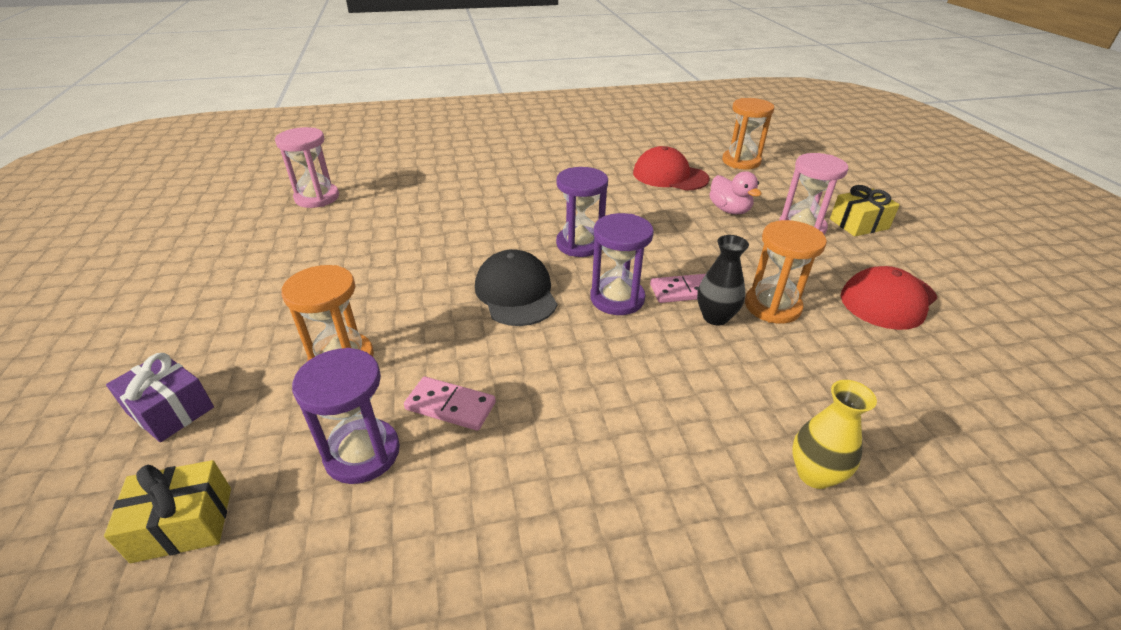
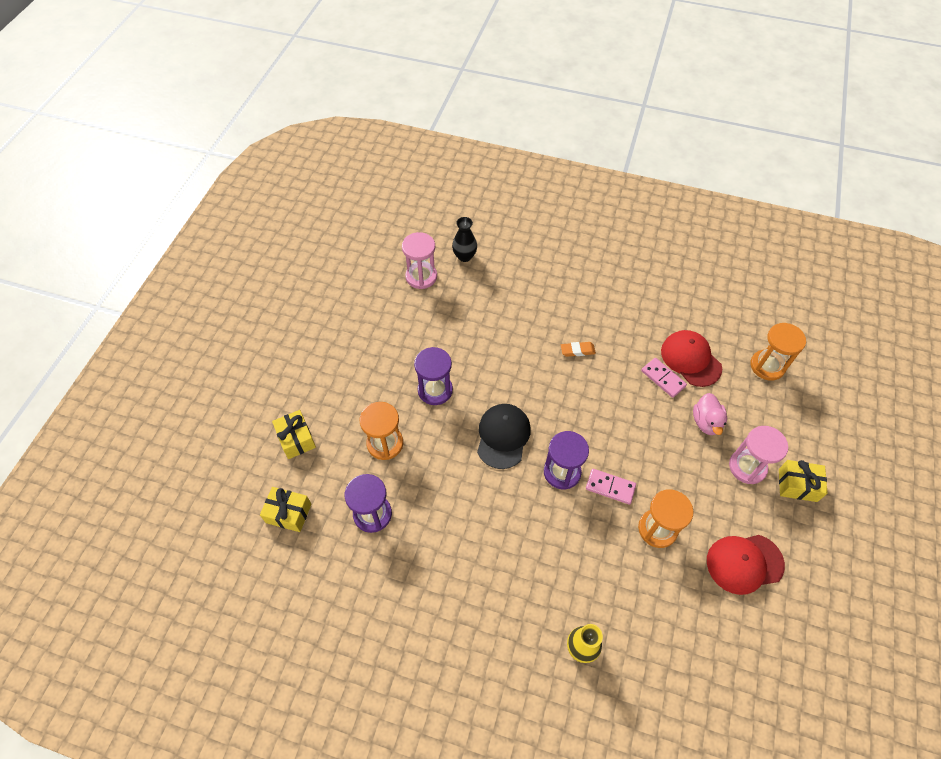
camera: 30 degrees right, 20 degrees up
purple gift [106,353,214,442] -> yellow gift [272,410,316,459]
pink domino [404,377,496,431] -> pink domino moved to [641,358,687,398]
purple hourglass [556,167,608,257] -> purple hourglass moved to [414,347,453,405]
black vase [697,235,749,325] -> black vase moved to [452,217,477,262]
none -> orange eraser [561,342,596,357]

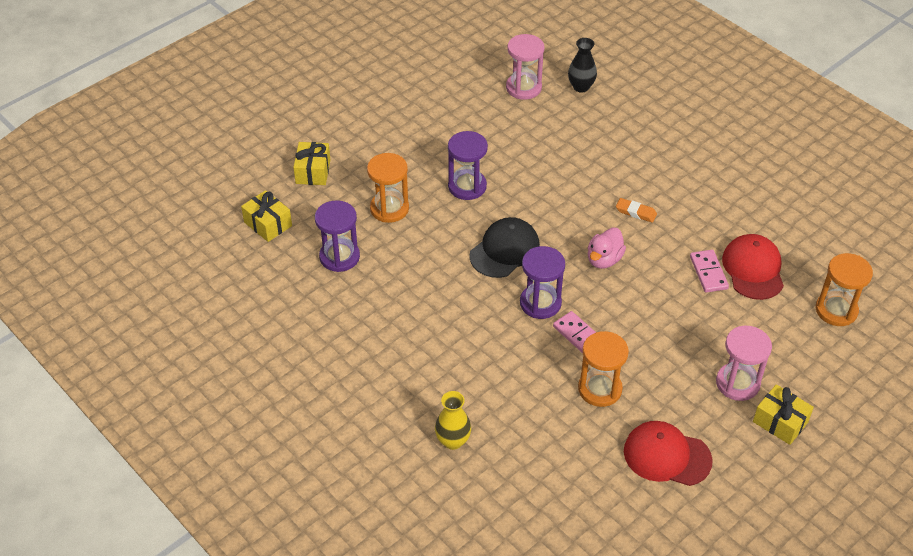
camera: 30 degrees right, 10 degrees down
pink duck [693,393,727,435] -> pink duck moved to [588,228,626,269]

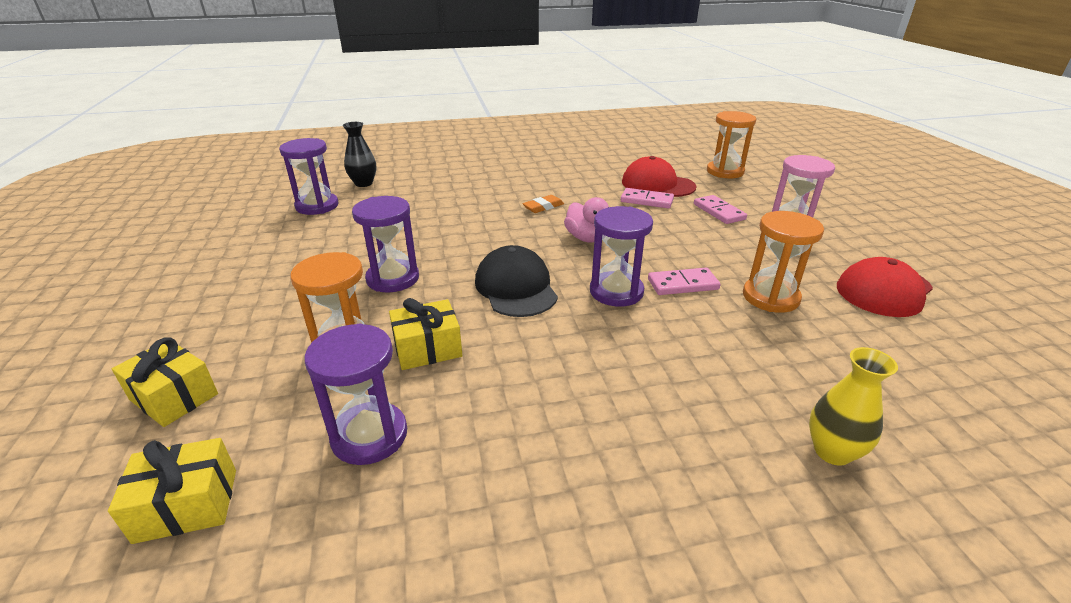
camera: 60 degrees left, 15 degrees down
pink hourglass [506,34,544,100] -> purple hourglass [279,138,339,215]
yellow gift [753,384,814,445] -> yellow gift moved to [389,298,462,370]
none -> pink domino [694,195,747,224]

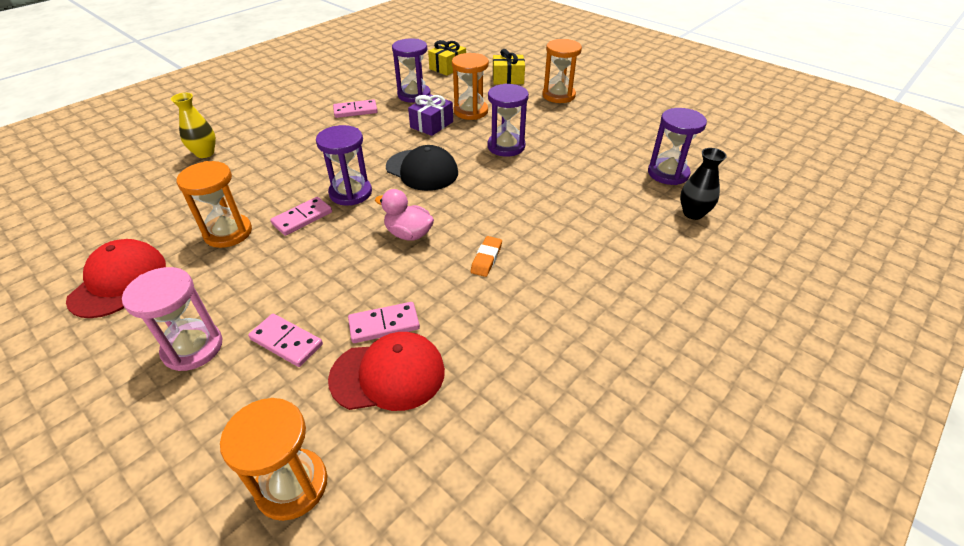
camera: 145 degrees right, 10 degrees up
yellow gift [389,298,462,370] -> purple gift [408,94,453,136]
none -> pink domino [333,99,378,118]
none -> orange hourglass [542,39,582,103]

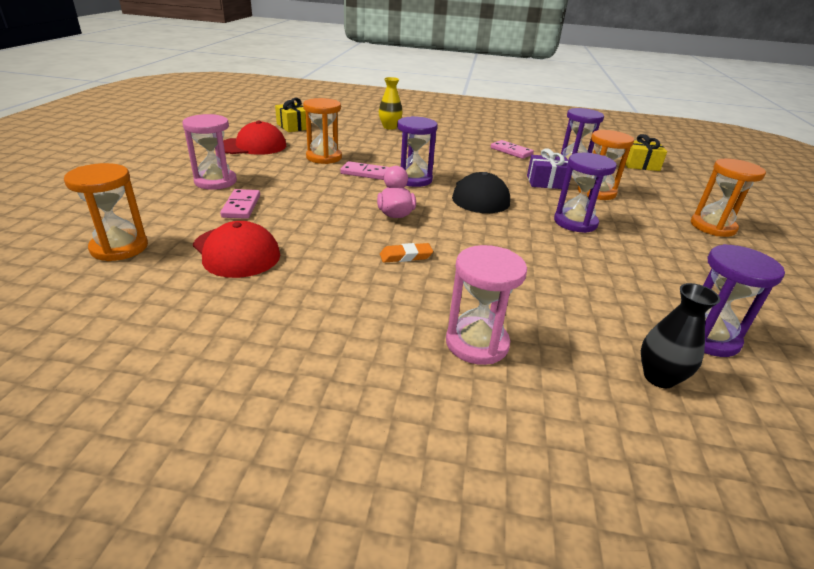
camera: 55 degrees right, 10 degrees down
pink domino [348,302,420,343] -> none
yellow gift [493,49,525,84] -> yellow gift moved to [275,98,306,132]
none -> pink hourglass [446,245,527,365]

